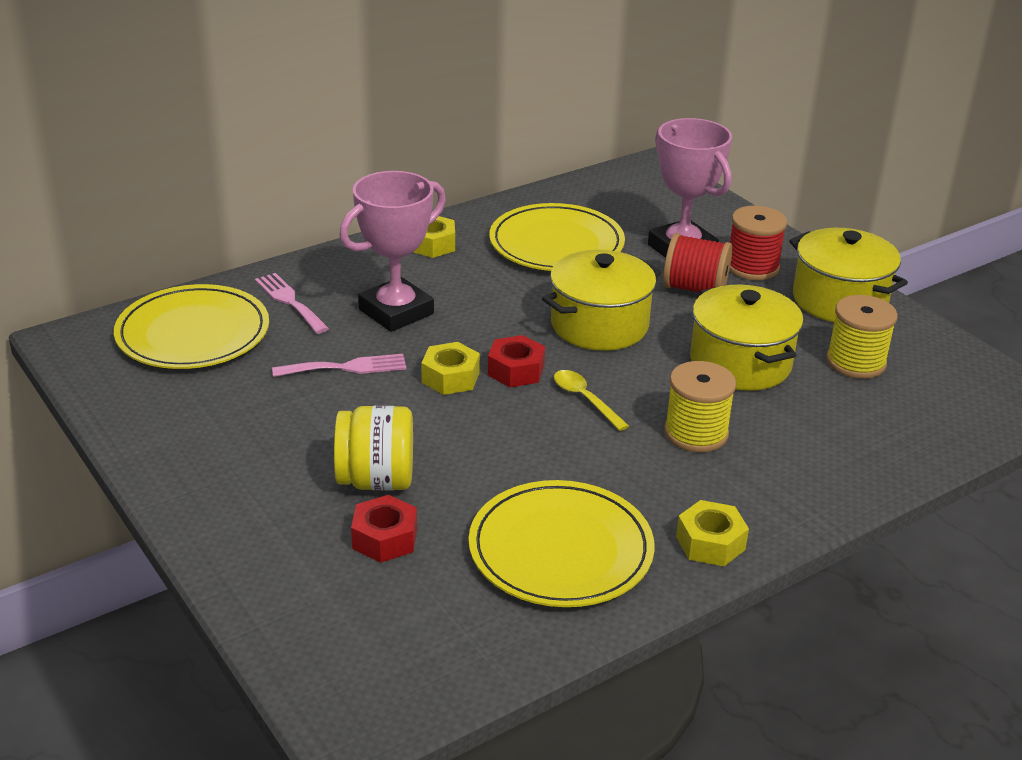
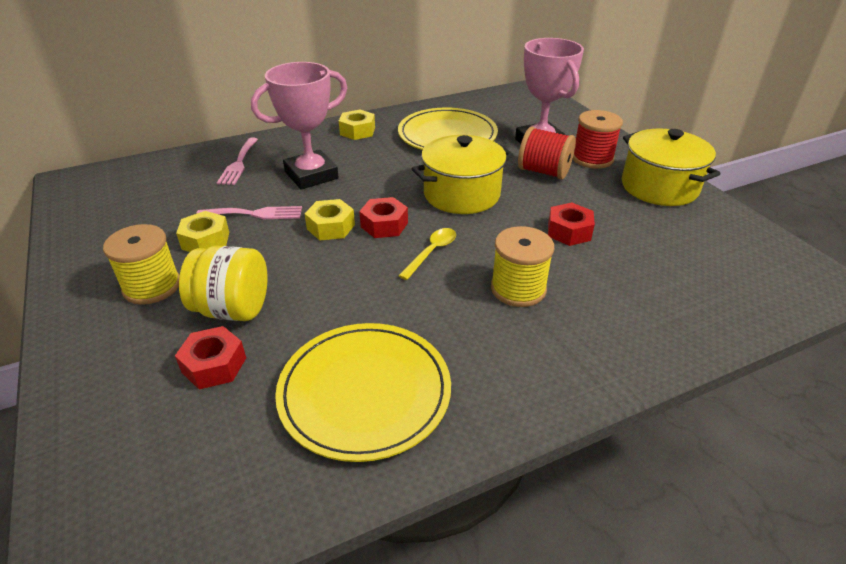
camera: 10 degrees right, 5 degrees up
yellow plate [114,284,269,369] -> none
pink fork [255,273,329,334] -> pink fork turned 150 degrees counterclockwise [217,138,258,185]
yellow spoon [554,370,629,431] -> yellow spoon turned 60 degrees clockwise [398,228,456,280]
yellow nut [676,500,749,566] -> yellow nut moved to [176,211,229,252]
yellow pot [690,285,804,391] -> red nut [548,203,595,246]
yellow spool [826,295,898,379] -> yellow spool moved to [103,224,180,305]

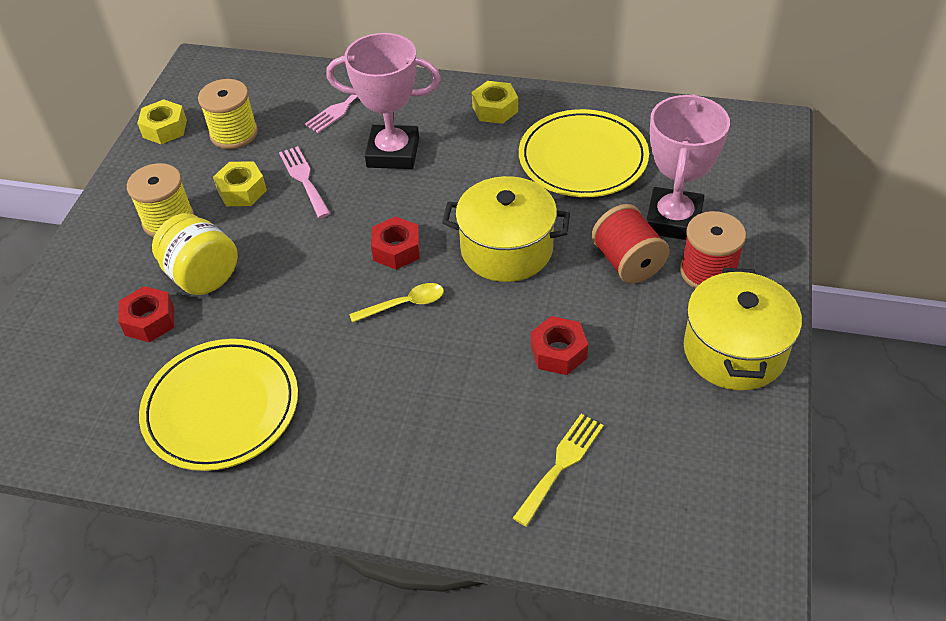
camera: 40 degrees right, 10 degrees up
pink fork [196,206,302,219] -> pink fork turned 150 degrees counterclockwise [279,146,331,218]
yellow nut [304,199,355,240] -> yellow nut moved to [137,99,187,144]
yellow spool [491,226,554,307] -> yellow spool moved to [198,79,258,149]
none -> yellow fork [513,414,604,527]

